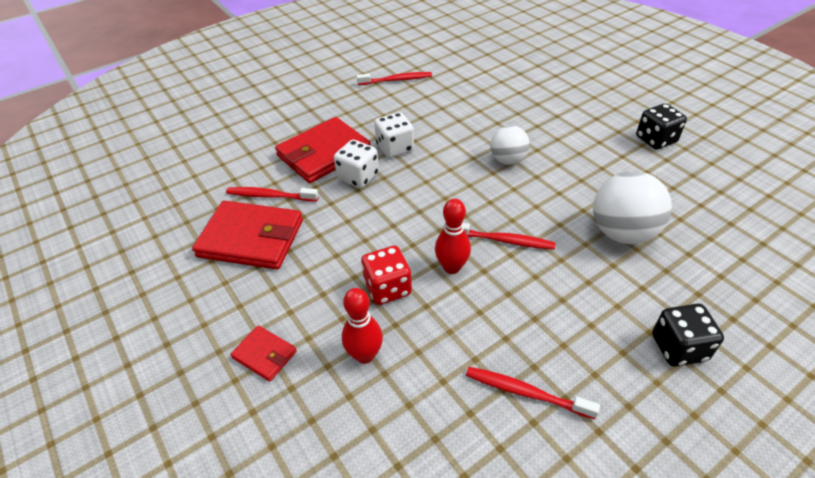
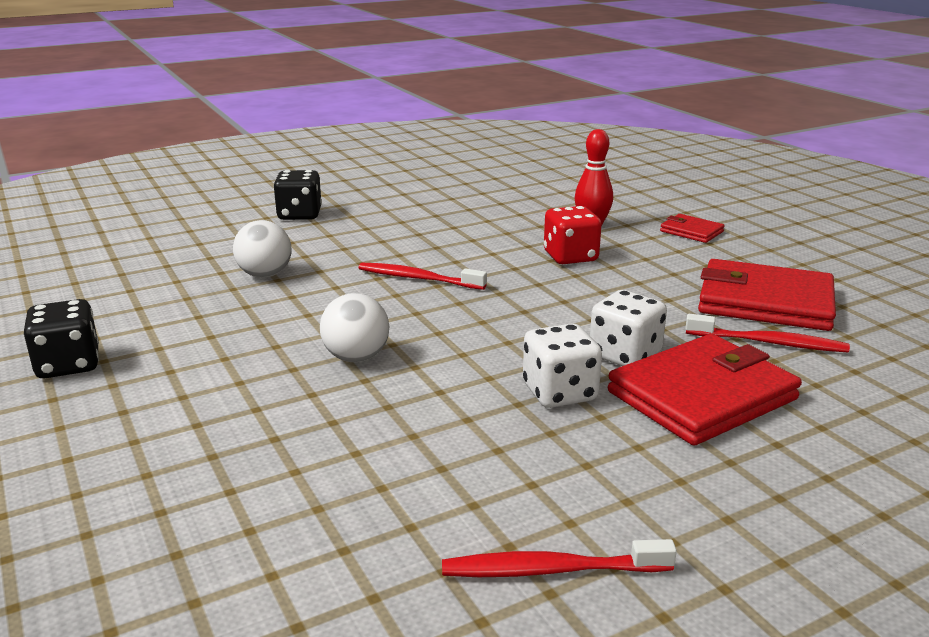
camera: 175 degrees left, 20 degrees down
red bowling pin [435,199,471,274] -> none
red toothbrush [466,367,600,419] -> none
white ball [593,171,672,244] -> white ball [233,220,292,278], size x0.63

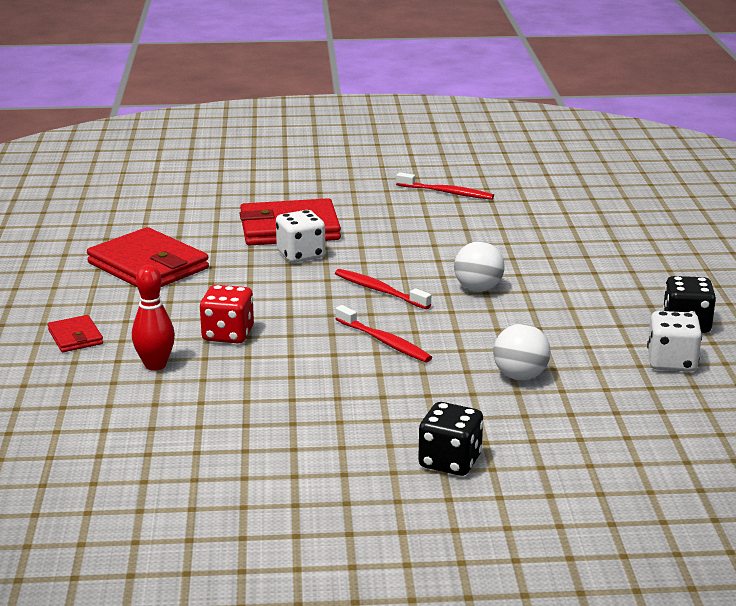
camera: 155 degrees left, 0 degrees up
white dice [523,323,602,408] -> white dice moved to [647,311,702,372]
red toothbrush [685,314,850,353] -> red toothbrush moved to [335,269,431,309]

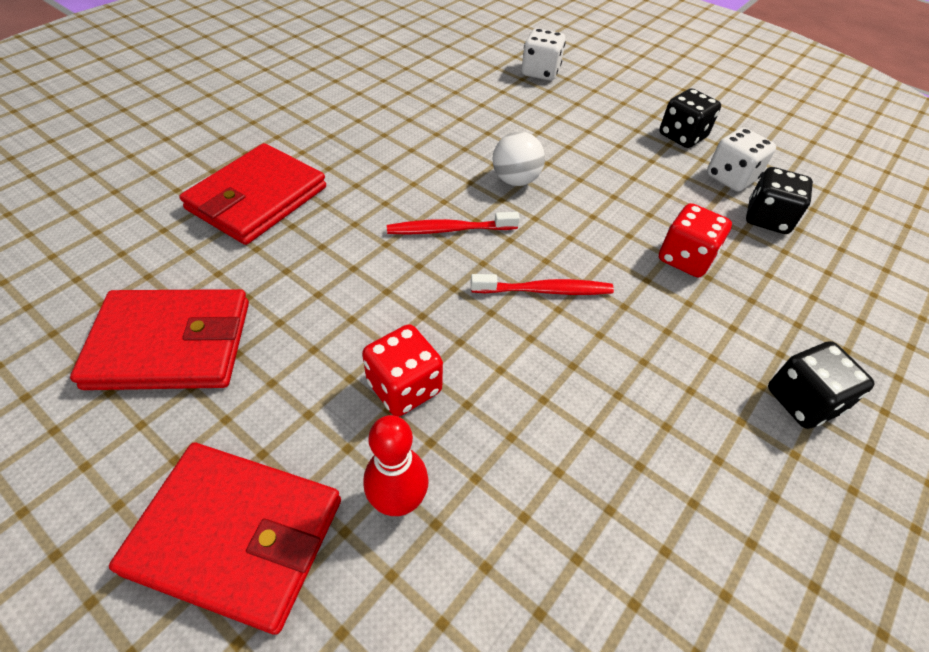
camera: 50 degrees left, 25 degrees up
red wallet [48,315,103,352] -> red wallet [109,443,341,635], size x2.04
white dice [276,210,326,263] -> white dice moved to [522,28,566,81]
red toothbrush [396,172,494,200] -> none
white ball [493,324,551,381] -> red dice [659,203,732,277]
none -> black dice [746,167,813,234]

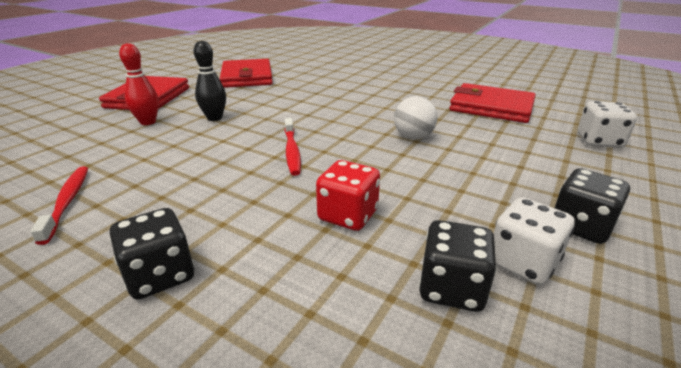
camera: 85 degrees right, 20 degrees down
red wallet [179,143,326,245] -> red wallet moved to [449,83,536,123]
red dice [362,324,443,417] -> black bowling pin [193,41,226,121]
red toothbrush [387,212,520,235] -> red toothbrush moved to [30,166,88,245]

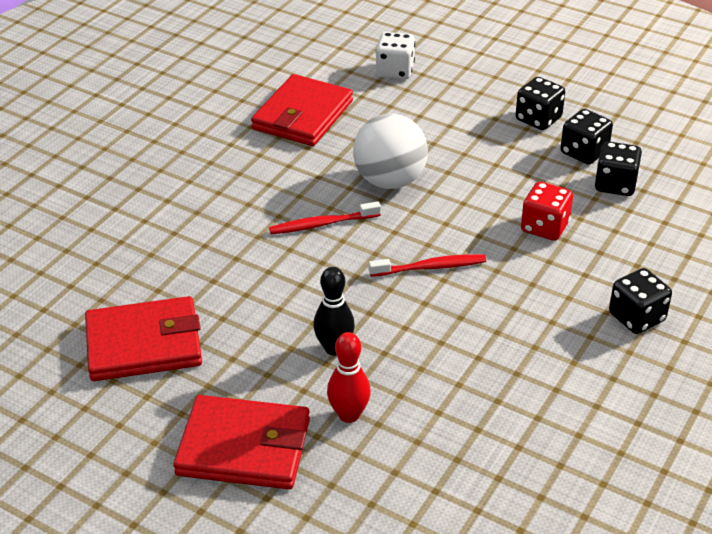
camera: 90 degrees left, 10 degrees up
red toothbrush [30,166,88,245] -> red toothbrush moved to [269,201,381,234]
white ball [394,96,438,139] -> white ball [353,114,428,189], size x1.60
white dice [494,197,575,285] -> black dice [560,109,613,165]

